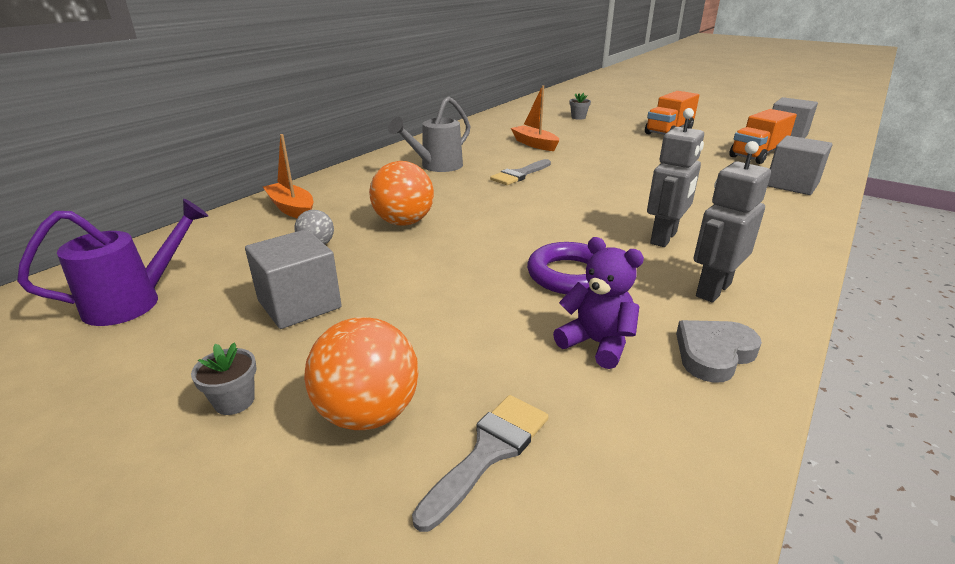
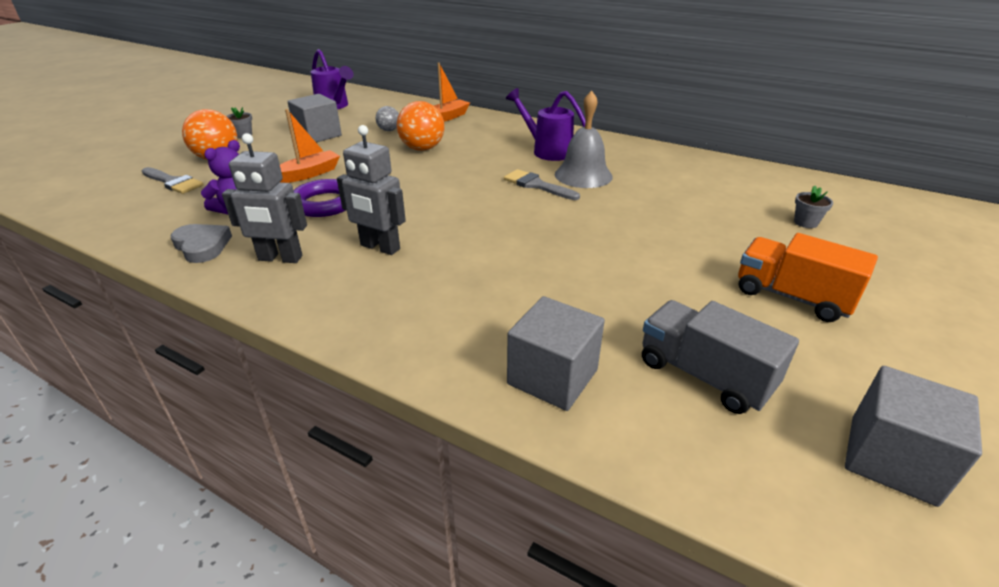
camera: 85 degrees right, 5 degrees up
grey watering can [388,96,470,172] -> purple watering can [506,88,586,161]
orange boat [511,85,559,151] -> orange boat moved to [280,109,340,183]
grey robot [694,141,771,302] -> grey robot turned 150 degrees clockwise [222,133,307,263]
orange truck [729,109,797,164] -> grey truck [642,300,799,414]
none -> grey bell [555,91,613,188]

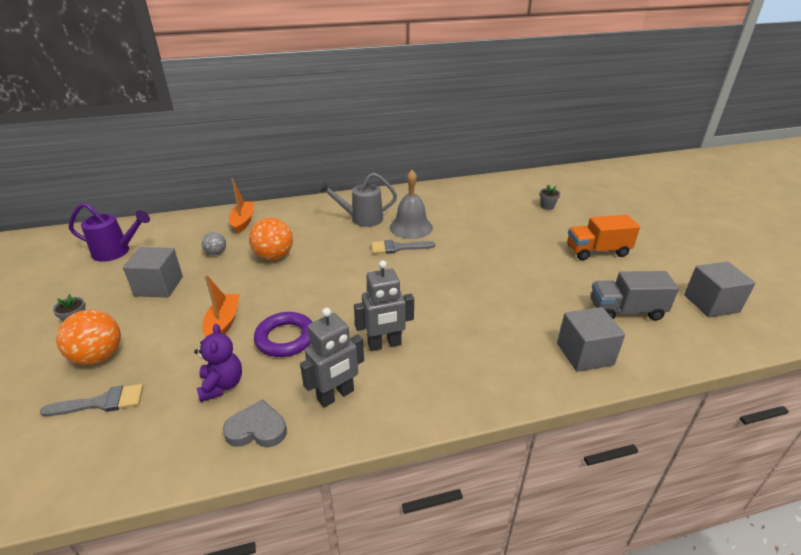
camera: 45 degrees left, 0 degrees up
purple watering can [506,88,586,161] -> grey watering can [318,172,397,227]

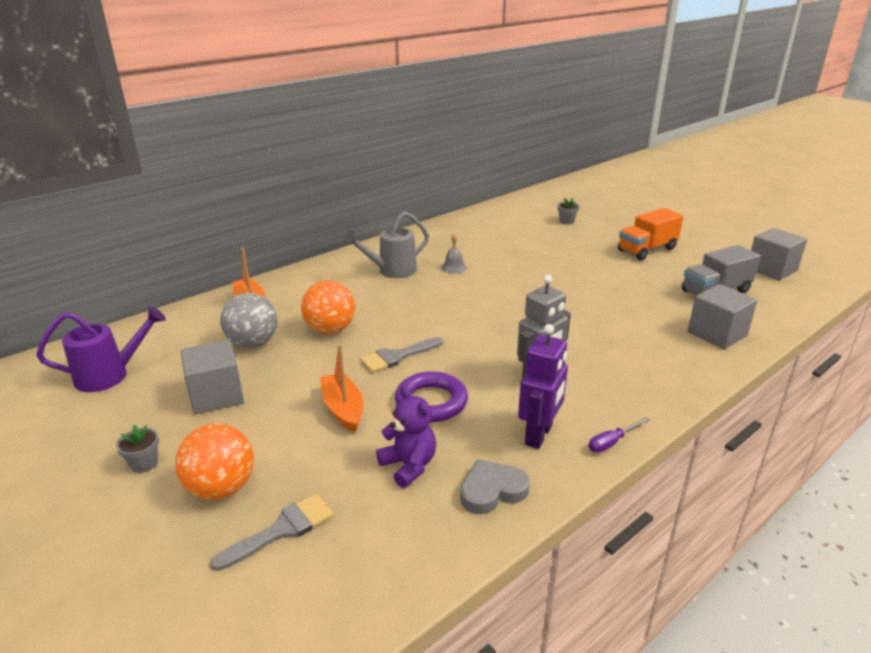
camera: 25 degrees left, 5 degrees down
grey ball [202,232,226,255] -> grey ball [220,293,278,348], size x1.81
grey robot [300,308,364,408] -> purple robot [518,324,568,449]
grey brush [371,240,435,254] -> grey brush moved to [360,337,443,373]
grey bell [390,170,433,239] -> grey bell [441,233,467,274], size x0.51
none -> purple screwdriver [588,417,650,453]

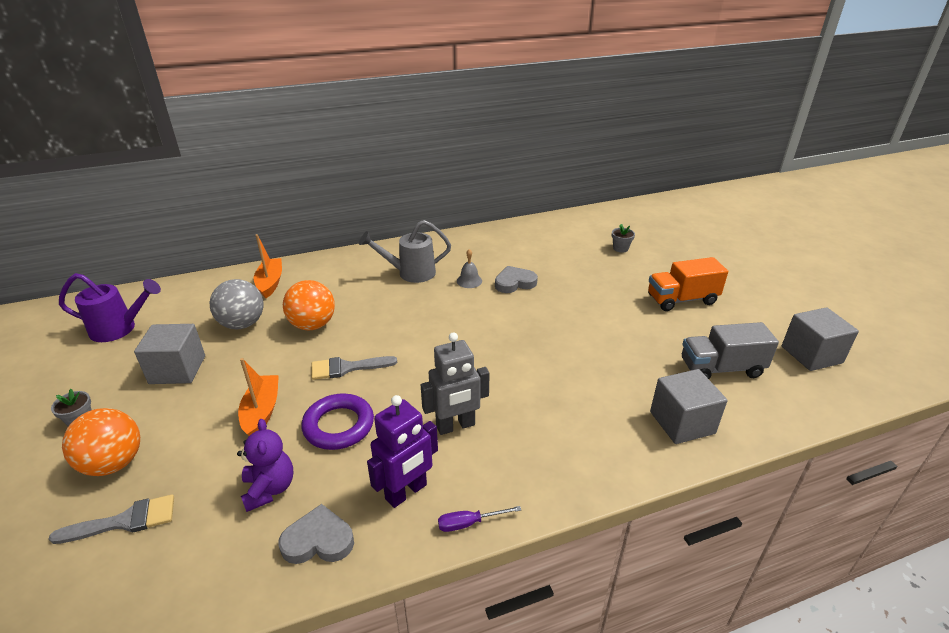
camera: 20 degrees right, 5 degrees up
none -> grey heart [495,266,538,293]

